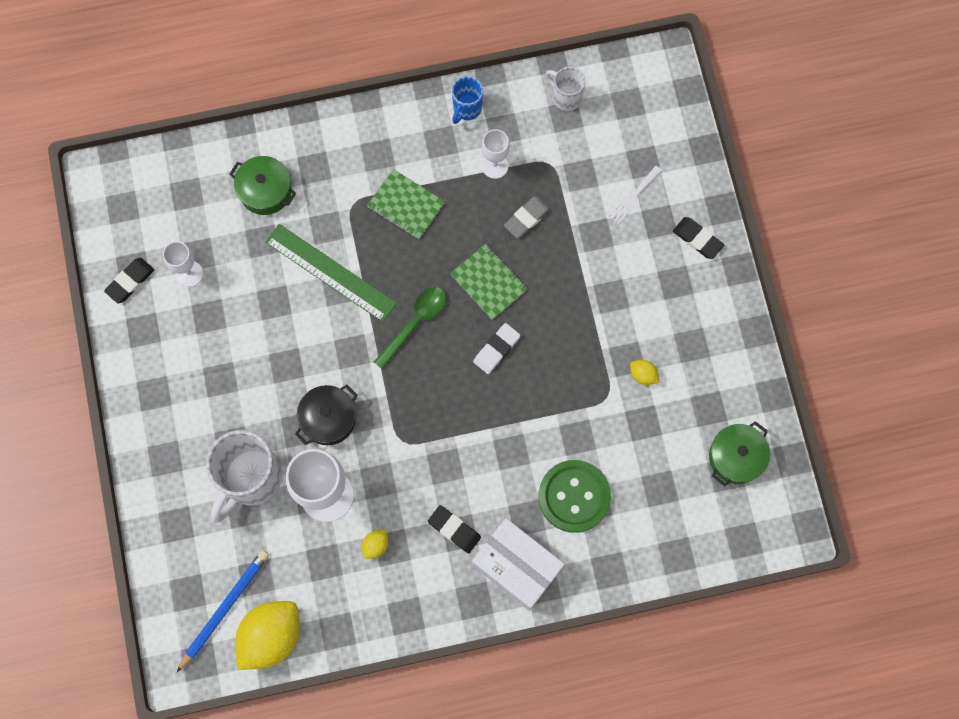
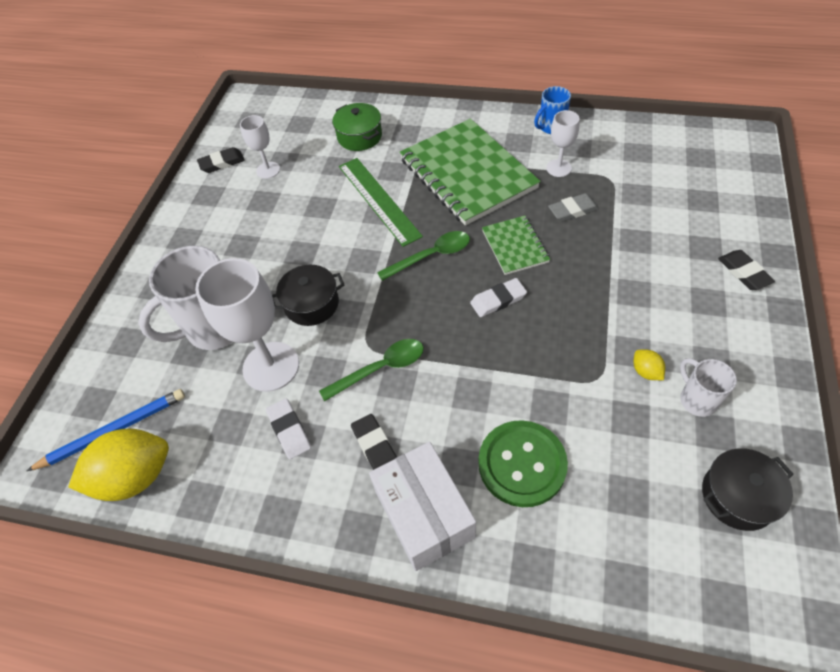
camera: 30 degrees right, 20 degrees down
yellow lemon [362,529,389,559] -> white eraser [266,398,311,459]
green notebook [367,169,445,239] -> green notebook [400,119,541,226], size x2.05
white mug [545,67,585,111] -> white mug moved to [680,358,737,417]
white fork [608,166,662,224] -> none
green pot [709,421,770,486] -> black pot [702,448,793,531]
none -> green spoon [319,339,424,402]

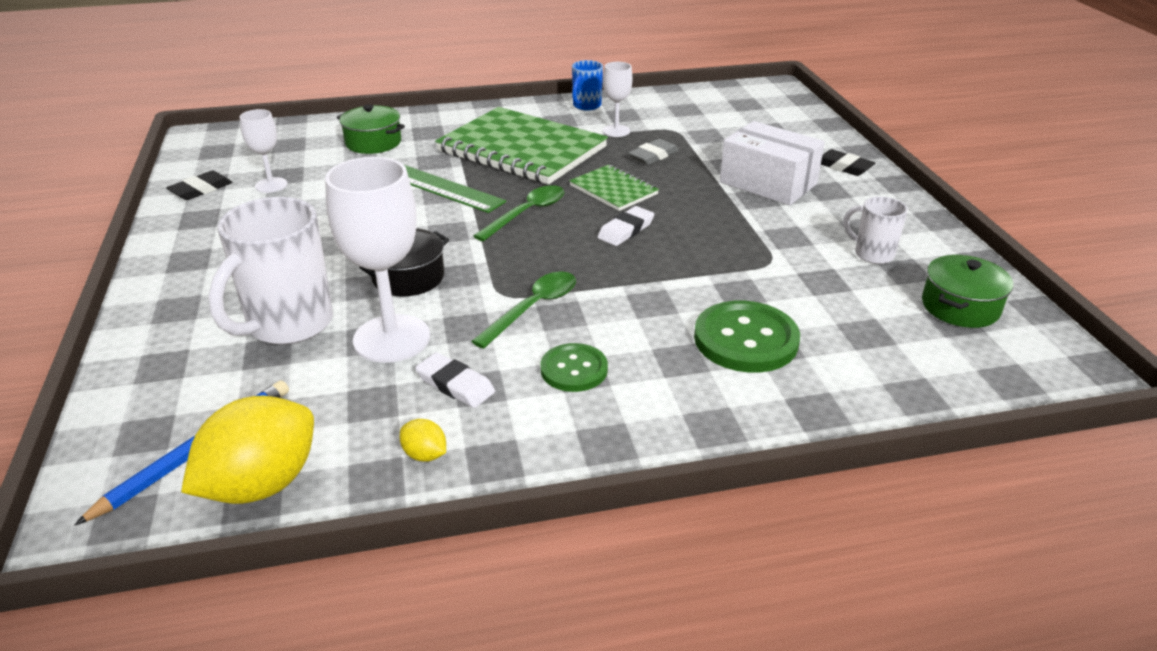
camera: 30 degrees left, 20 degrees down
black eraser [351,414,397,470] -> green button [540,343,608,392]
white box [369,442,476,571] -> white box moved to [720,121,825,205]
yellow lemon [634,349,665,380] -> yellow lemon moved to [400,419,446,462]
black pot [702,448,793,531] -> green pot [922,255,1013,328]

